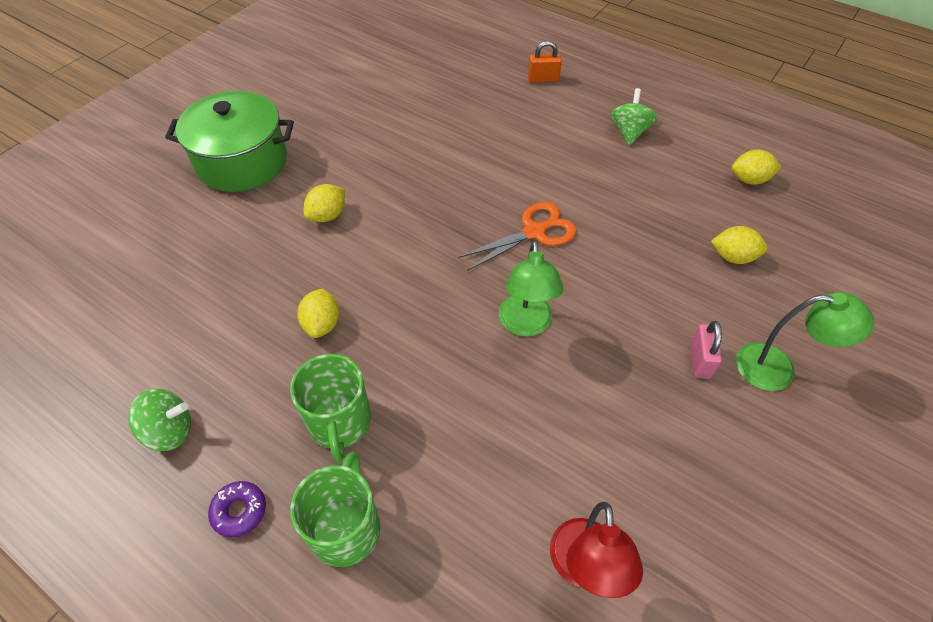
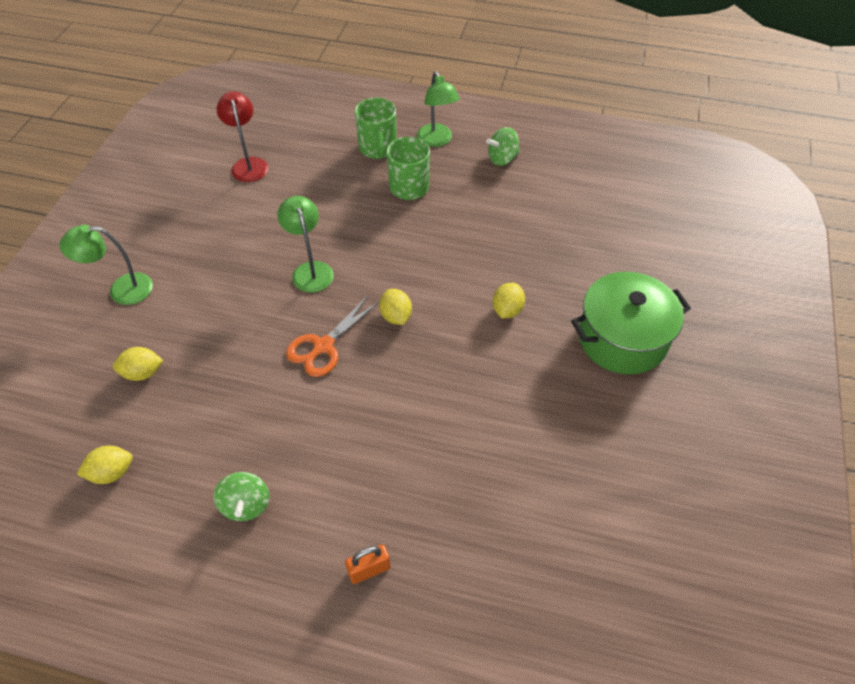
camera: 160 degrees right, 0 degrees up
purple donut [208,481,266,538] -> green lamp [417,71,460,147]
yellow lemon [297,289,339,338] -> yellow lemon moved to [379,289,412,325]
pink padlock [690,321,722,379] -> none

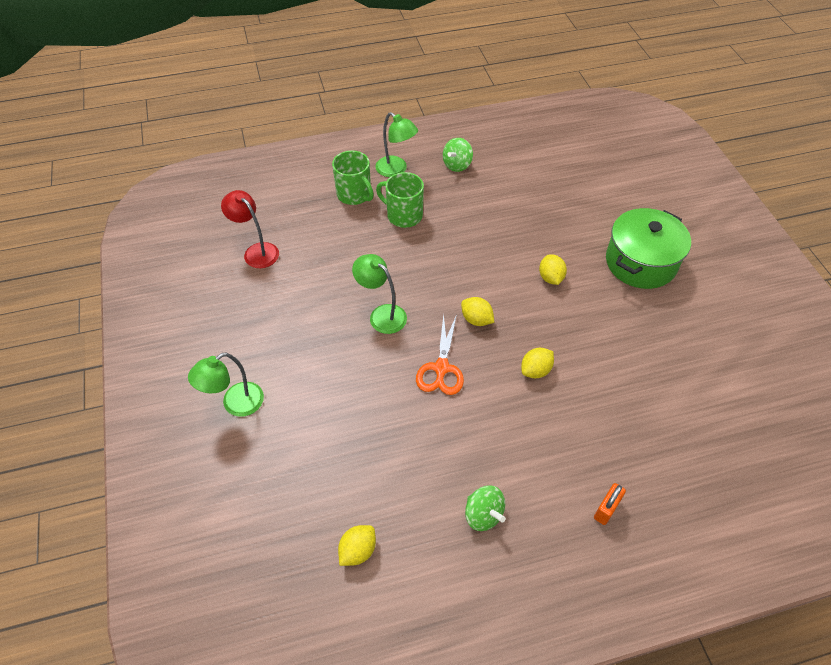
camera: 30 degrees left, 0 degrees up
yellow lemon [113,347,164,381] -> yellow lemon moved to [521,348,554,378]

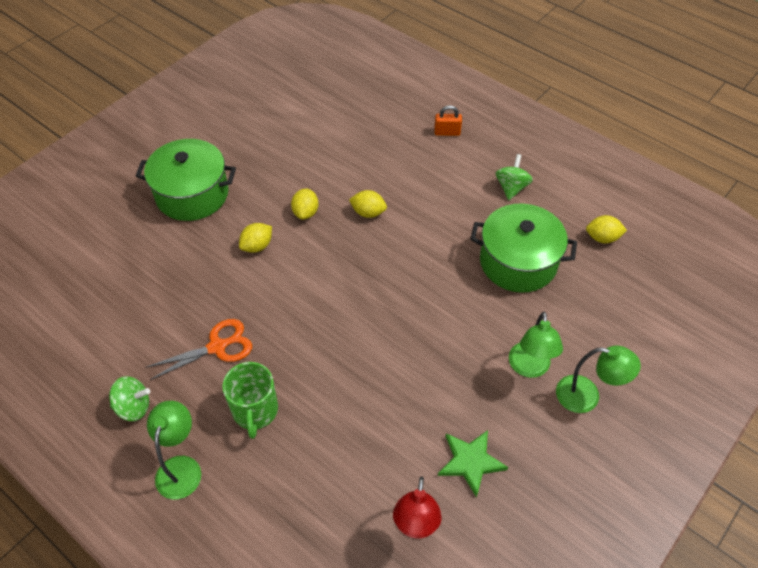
camera: 125 degrees left, 0 degrees up
green mug [332,151,374,205] -> none
green lamp [352,254,407,334] -> green lamp moved to [509,312,563,378]
orange scissors [416,314,464,395] -> orange scissors moved to [145,319,252,380]
yellow lemon [461,297,494,326] -> yellow lemon moved to [291,189,319,220]
none -> green star [438,430,508,498]
none -> green pot [470,204,577,293]

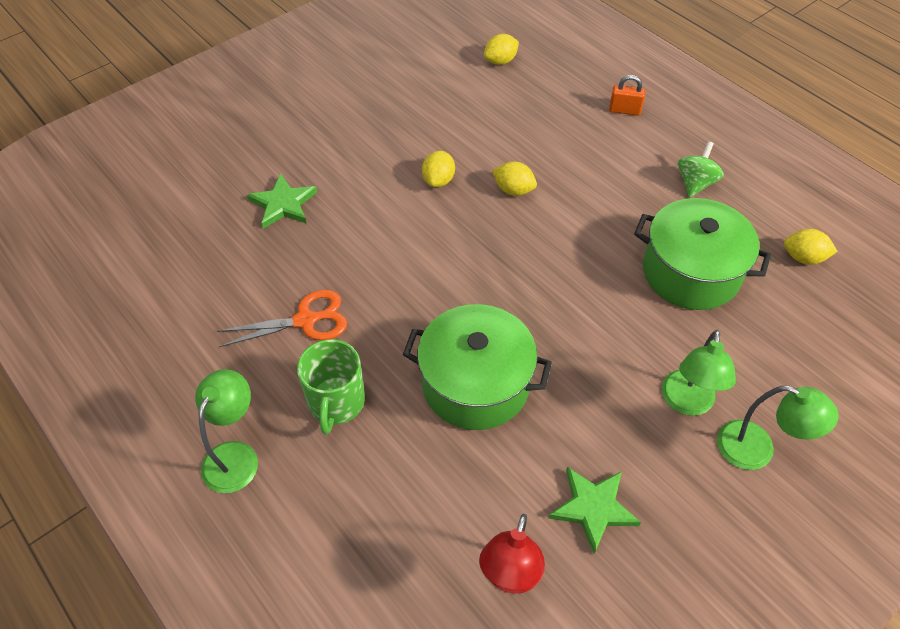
camera: 10 degrees right, 0 degrees up
green spinning top [109,376,150,421] -> none
green pot [136,139,236,221] -> green pot moved to [403,304,552,430]
yellow lemon [239,223,272,253] -> yellow lemon moved to [484,34,519,65]
none -> green star [247,173,317,229]

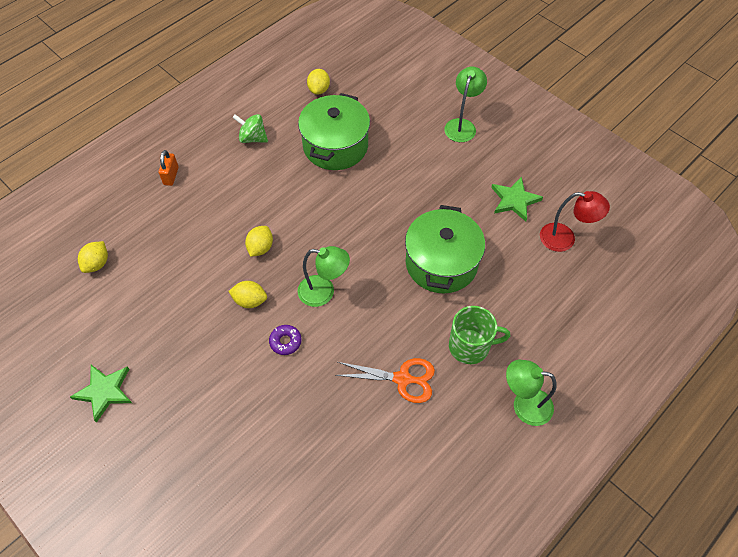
camera: 95 degrees left, 5 degrees up
orange scissors [217,290,347,347] -> orange scissors turned 120 degrees clockwise [335,358,435,403]
green star [247,173,317,229] -> green star moved to [70,365,132,423]
yellow lemon [484,34,519,65] -> yellow lemon turned 60 degrees clockwise [78,241,108,273]
green lamp [662,330,736,416] -> green lamp moved to [298,246,350,307]
none -> purple donut [269,325,302,355]

